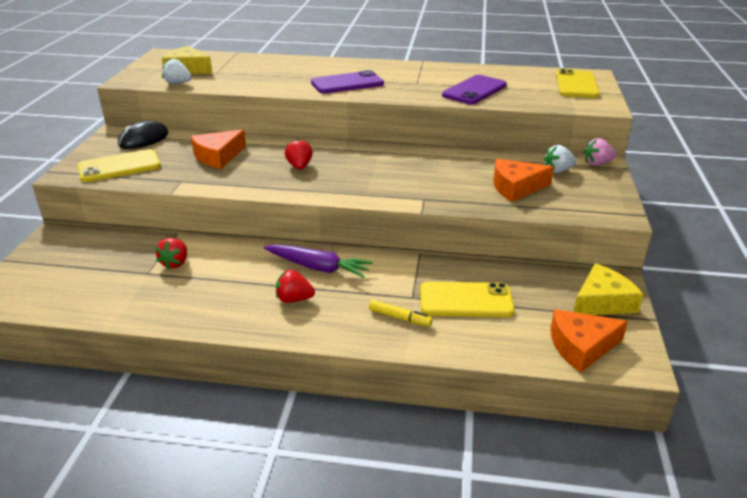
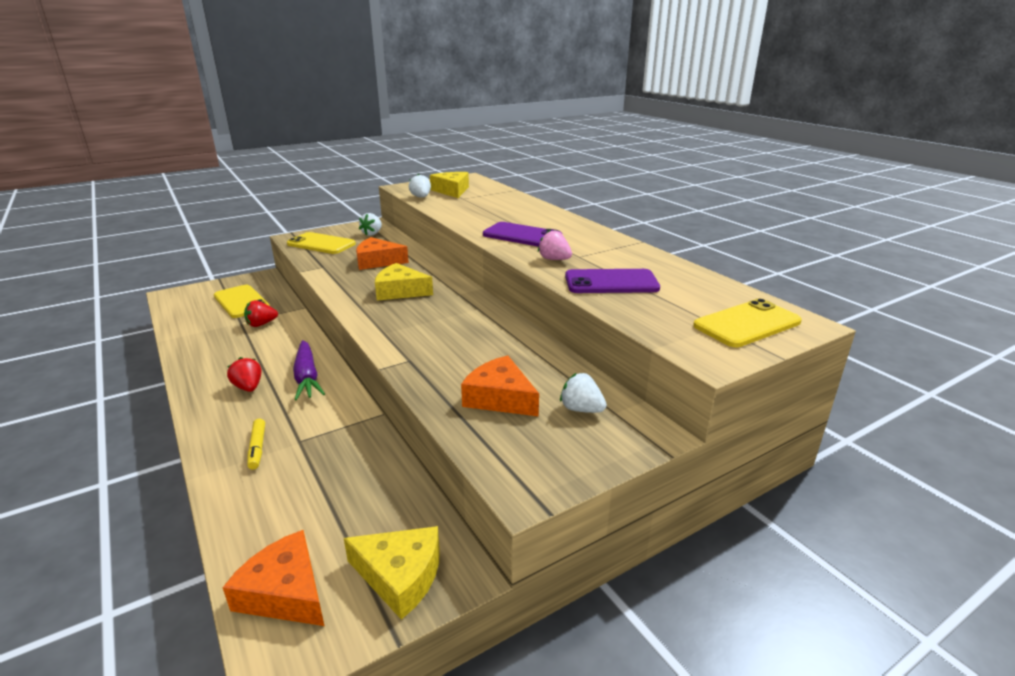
camera: 50 degrees right, 5 degrees down
black mouse [118,120,168,149] -> white strawberry [359,213,382,236]
red strawberry [285,139,313,170] -> yellow cheese [375,263,433,301]
yellow phone [420,282,515,317] -> yellow phone moved to [214,285,269,318]
pink strawberry [584,138,616,166] -> pink strawberry moved to [538,230,572,260]

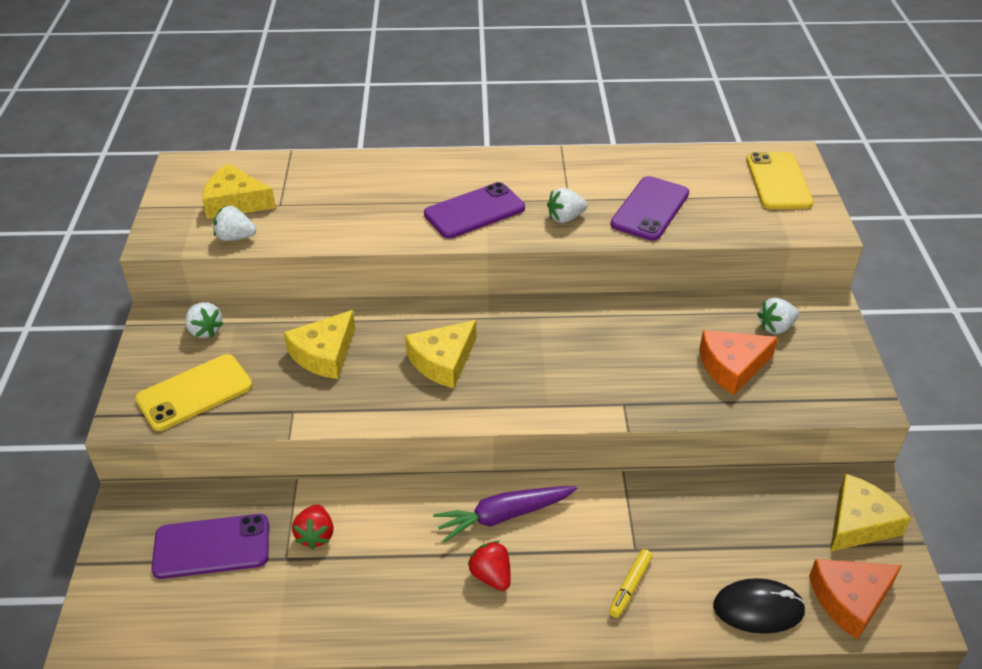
camera: 60 degrees left, 15 degrees up
yellow phone [214,285,269,318] -> purple phone [152,514,269,579]
red strawberry [227,357,261,392] -> red strawberry turned 60 degrees clockwise [468,541,511,591]
yellow marker [247,419,265,470] -> yellow marker turned 105 degrees clockwise [609,549,653,618]
purple carrot [293,340,325,400] -> purple carrot turned 150 degrees clockwise [433,486,577,543]
orange cheese [356,237,409,270] -> yellow cheese [284,310,355,379]
pink strawberry [538,230,572,260] -> white strawberry [547,188,588,223]
none -> black mouse [713,578,806,634]

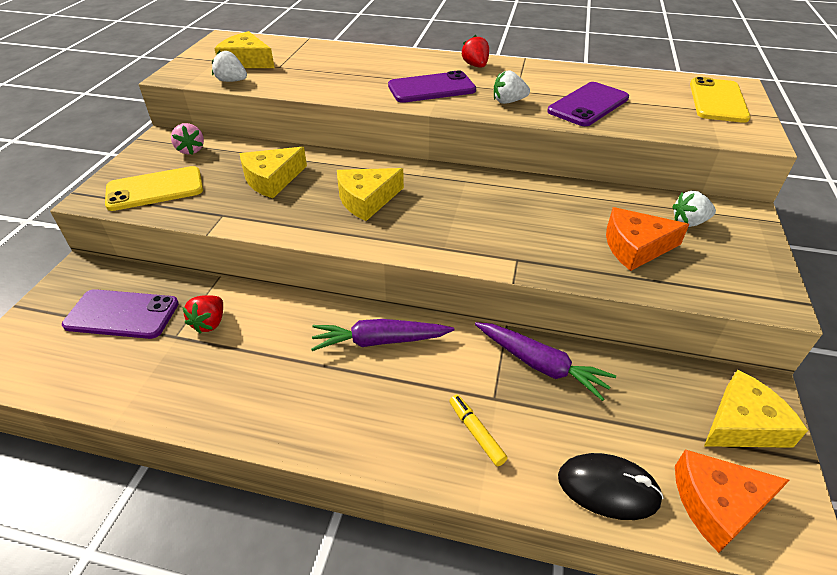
camera: 15 degrees right, 0 degrees up
white strawberry [185,302,223,338] -> pink strawberry [171,123,204,155]
red strawberry [468,541,511,591] -> red strawberry moved to [461,35,489,68]
yellow marker [609,549,653,618] -> yellow marker turned 105 degrees clockwise [449,395,508,466]
none -> purple carrot [475,322,616,401]

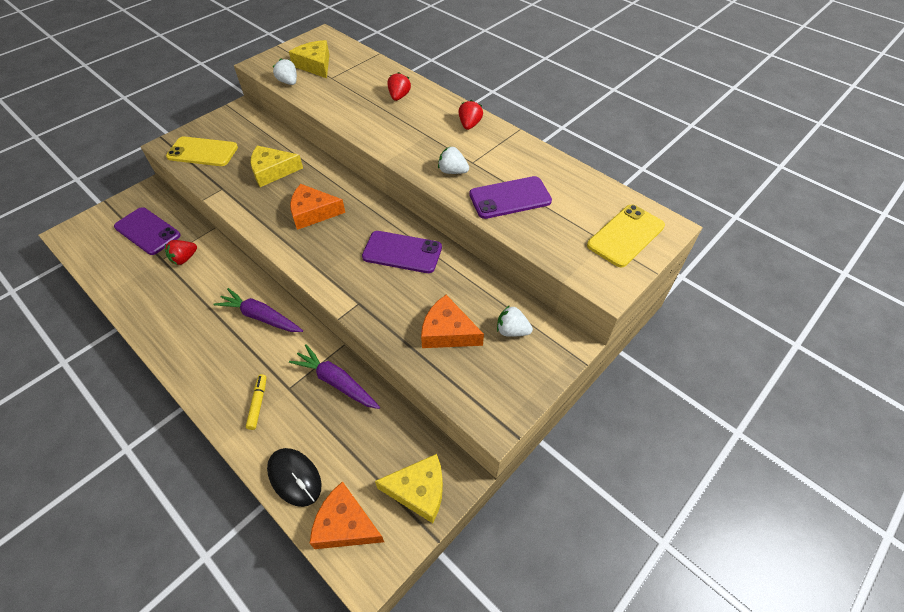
camera: 30 degrees right, 10 degrees up
pink strawberry [171,123,204,155] -> none
yellow cheese [337,168,404,221] -> orange cheese [290,184,345,230]
purple phone [388,70,476,103] -> purple phone moved to [362,231,442,273]
purple carrot [475,322,616,401] -> purple carrot turned 150 degrees clockwise [289,345,380,409]
none -> red strawberry [388,72,411,101]

